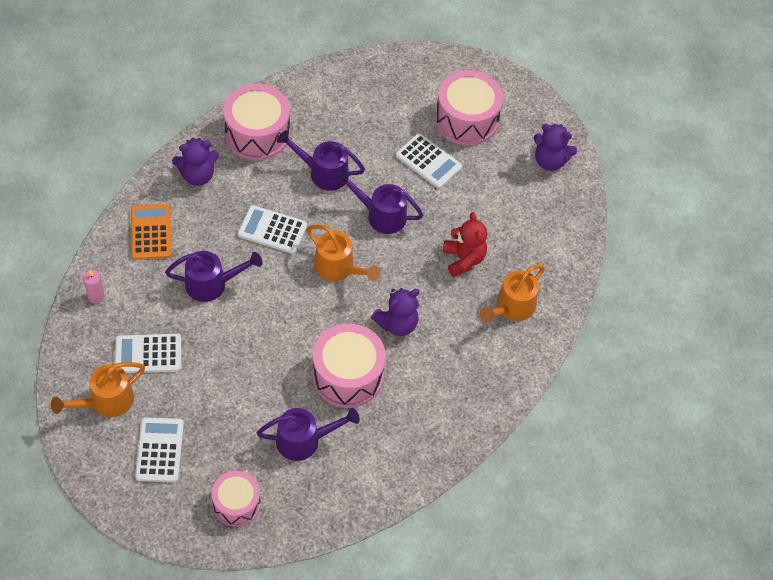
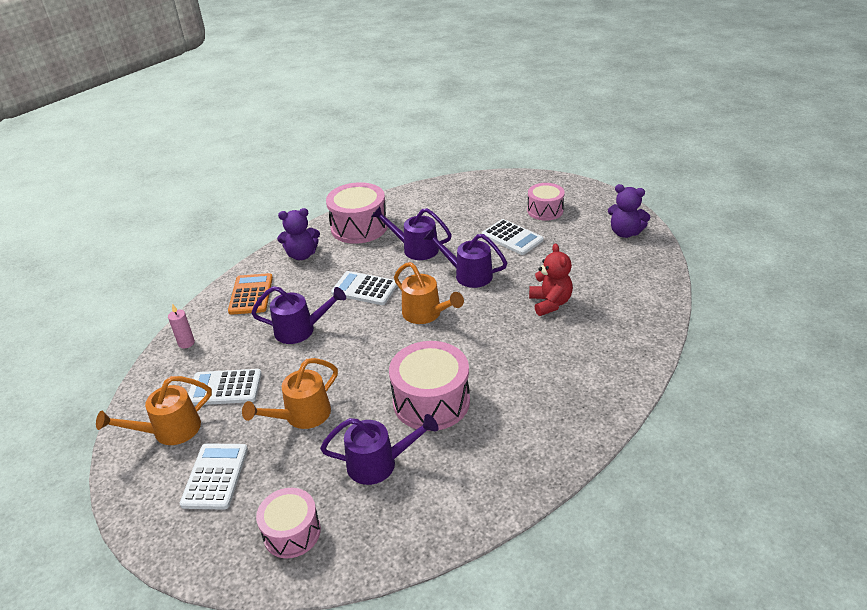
camera: 10 degrees right, 20 degrees down
purple teddy bear [371,288,419,336] -> none
pink drum [435,70,503,146] -> pink drum [527,183,565,221], size x0.63
orange watering can [480,264,545,323] -> orange watering can moved to [242,358,338,429]

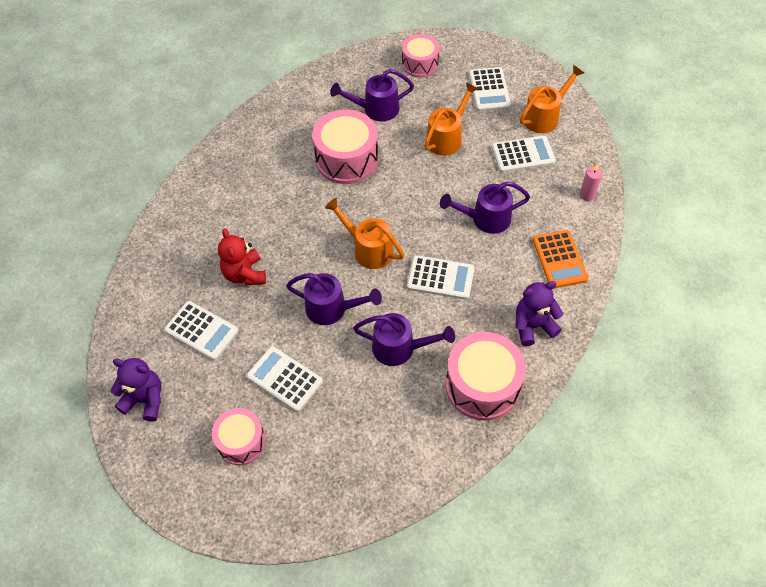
camera: 170 degrees right, 20 degrees up
none -> white calculator [164,301,239,360]

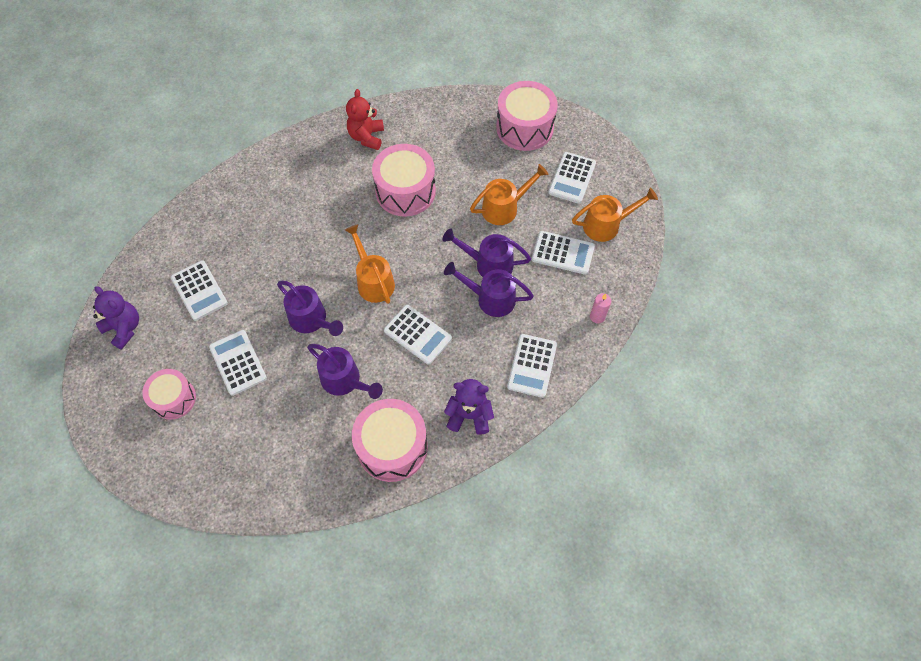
camera: 25 degrees right, 5 degrees up
red teddy bear [218,228,266,286] -> red teddy bear moved to [346,89,384,150]
purple watering can [330,69,414,121] -> purple watering can moved to [443,228,531,277]
pink drum [402,34,439,77] -> pink drum [496,81,558,151], size x1.58
orange calculator [533,230,588,289] -> white calculator [507,334,557,398]

